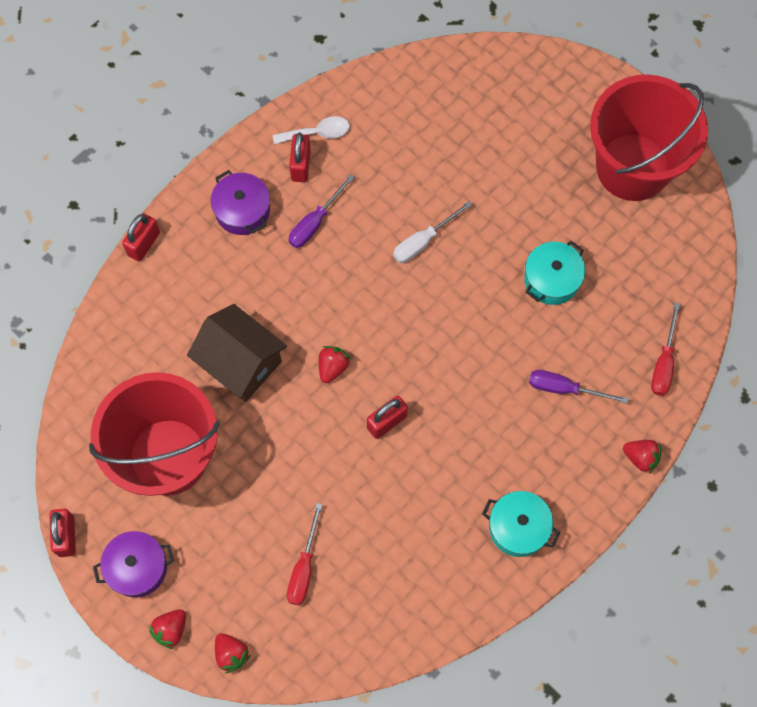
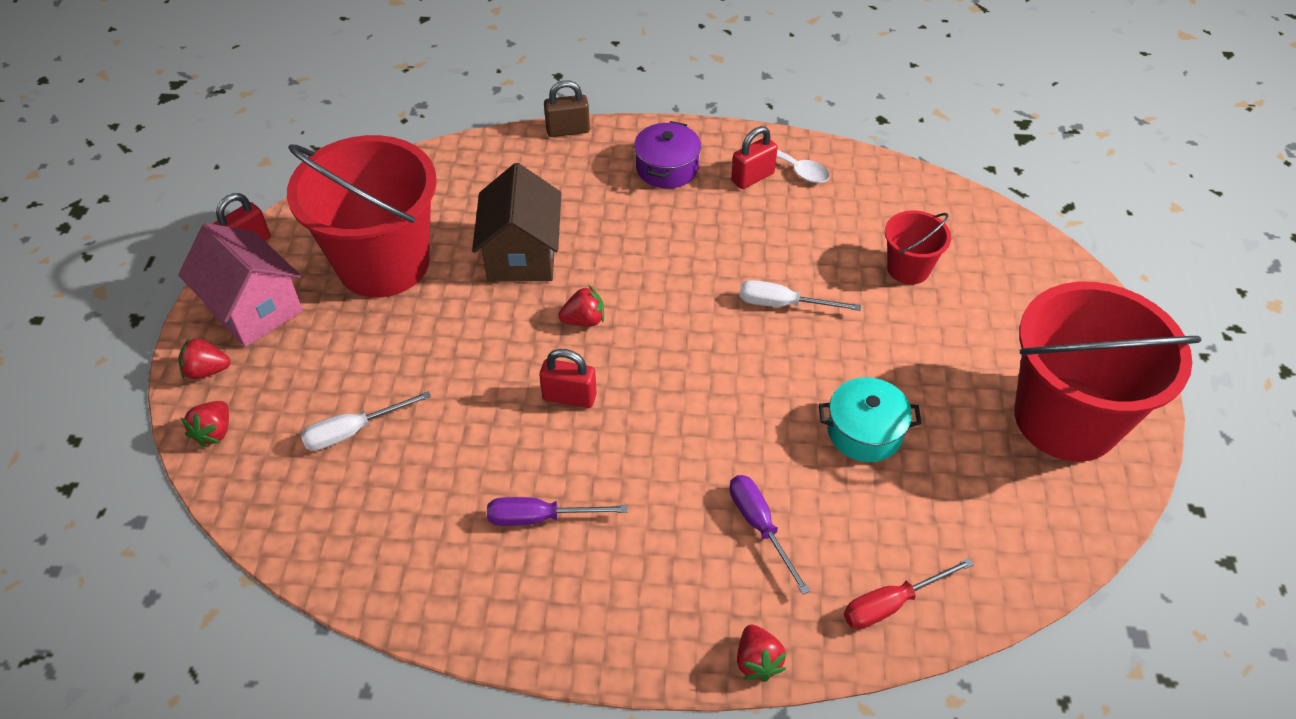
camera: 50 degrees right, 20 degrees down
purple pot [93,531,174,597] -> pink house [178,223,303,347]
red padlock [122,213,160,262] -> brown padlock [544,80,590,137]
red screwdriver [287,503,323,605] -> white screwdriver [300,391,431,451]
purple screwdriver [288,174,355,248] -> purple screwdriver moved to [487,497,628,526]
turquoise pot [482,491,560,557] -> none
none -> red bucket [885,211,951,284]

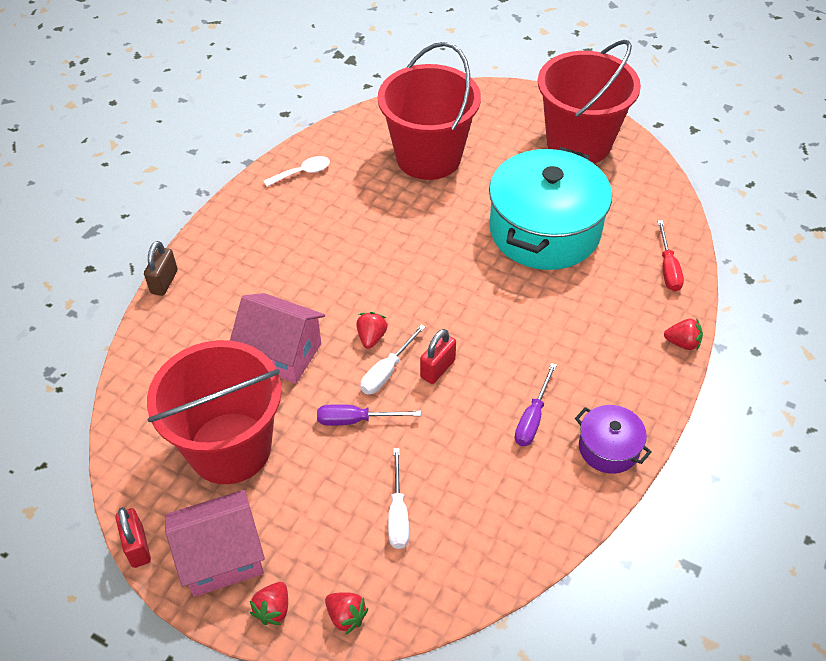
camera: 65 degrees left, 0 degrees up
brown house [472,163,561,282] -> pink house [230,293,325,384]
purple pot [634,121,701,188] -> purple pot moved to [575,405,652,474]
purple screwdriver [729,475,810,594] -> purple screwdriver moved to [317,404,421,426]
red padlock [731,126,778,189] -> none
white screwdriver [739,280,861,311] -> white screwdriver moved to [360,324,426,394]
turquoise pot [819,377,922,462] -> turquoise pot [489,147,612,270], size x2.17
red bucket [885,211,951,284] -> red bucket [378,42,481,180], size x2.16

